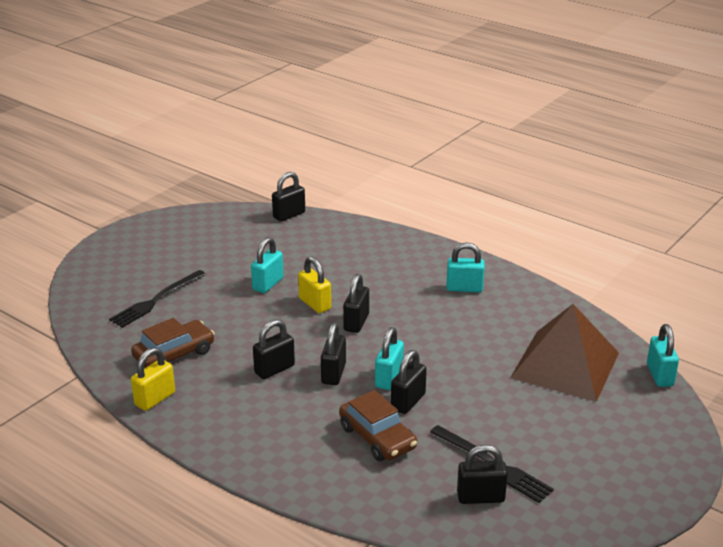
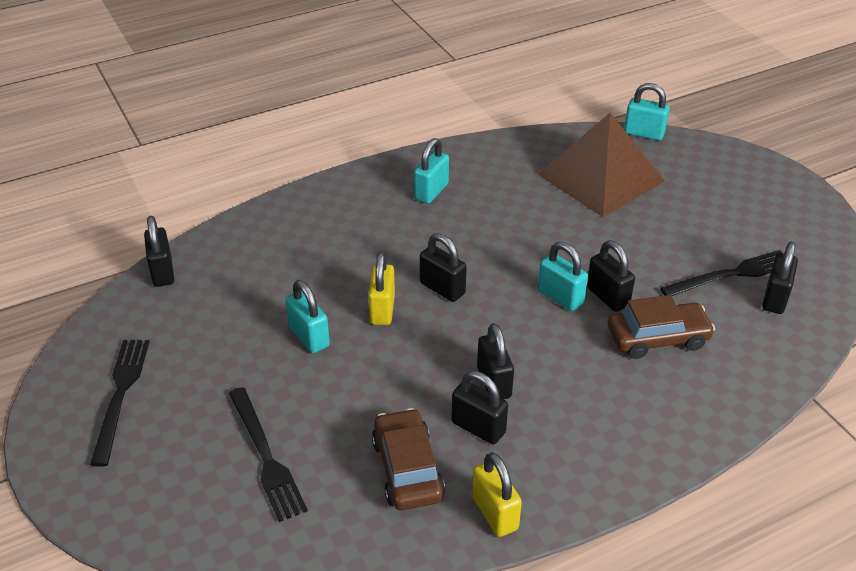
camera: 65 degrees left, 10 degrees up
yellow padlock [298,256,331,313] -> yellow padlock turned 75 degrees counterclockwise [368,252,395,325]
black padlock [321,322,346,385] -> black padlock moved to [452,371,508,444]
none -> black fork [90,340,149,467]

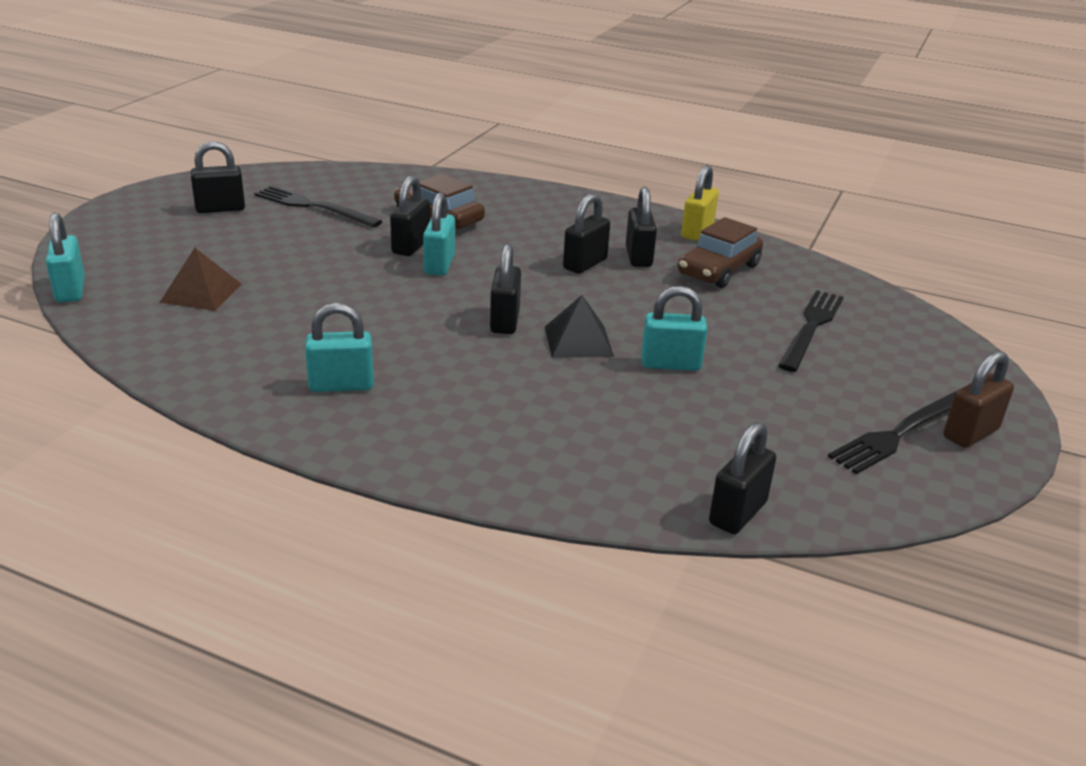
camera: 130 degrees left, 10 degrees down
turquoise padlock [285,280,330,353] -> turquoise padlock turned 75 degrees clockwise [641,286,708,371]
yellow padlock [368,252,395,325] -> black pyramid [545,295,614,358]
brown pyramid [538,113,665,217] -> brown pyramid [160,248,242,311], size x0.49
black padlock [762,242,798,314] -> black padlock moved to [191,141,245,213]
none -> brown padlock [944,351,1014,448]

